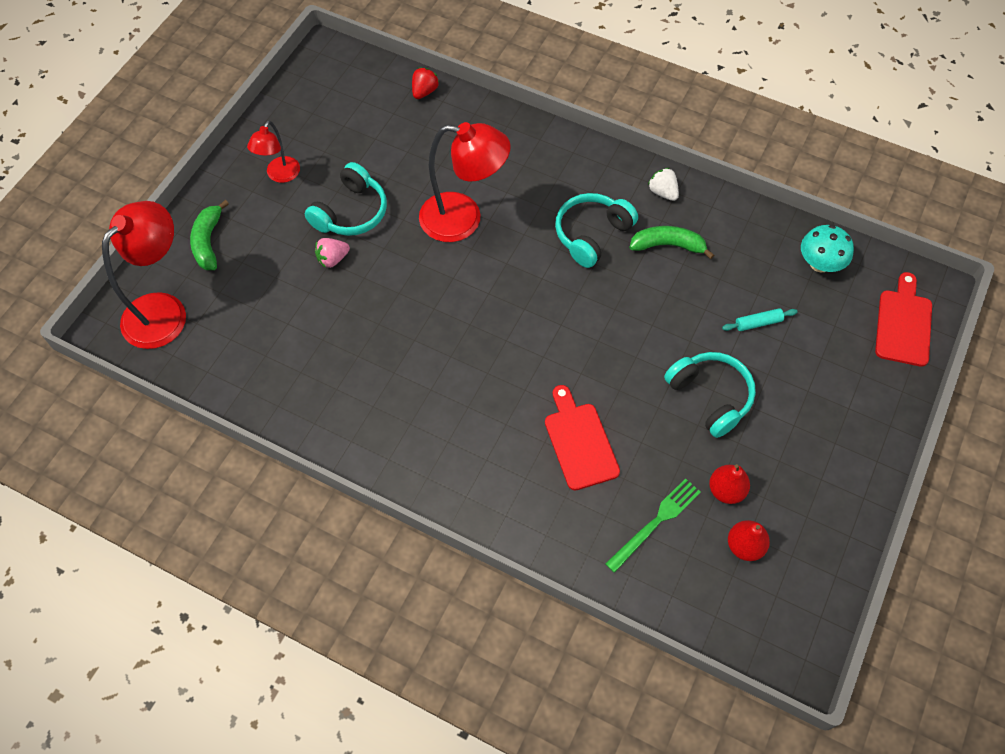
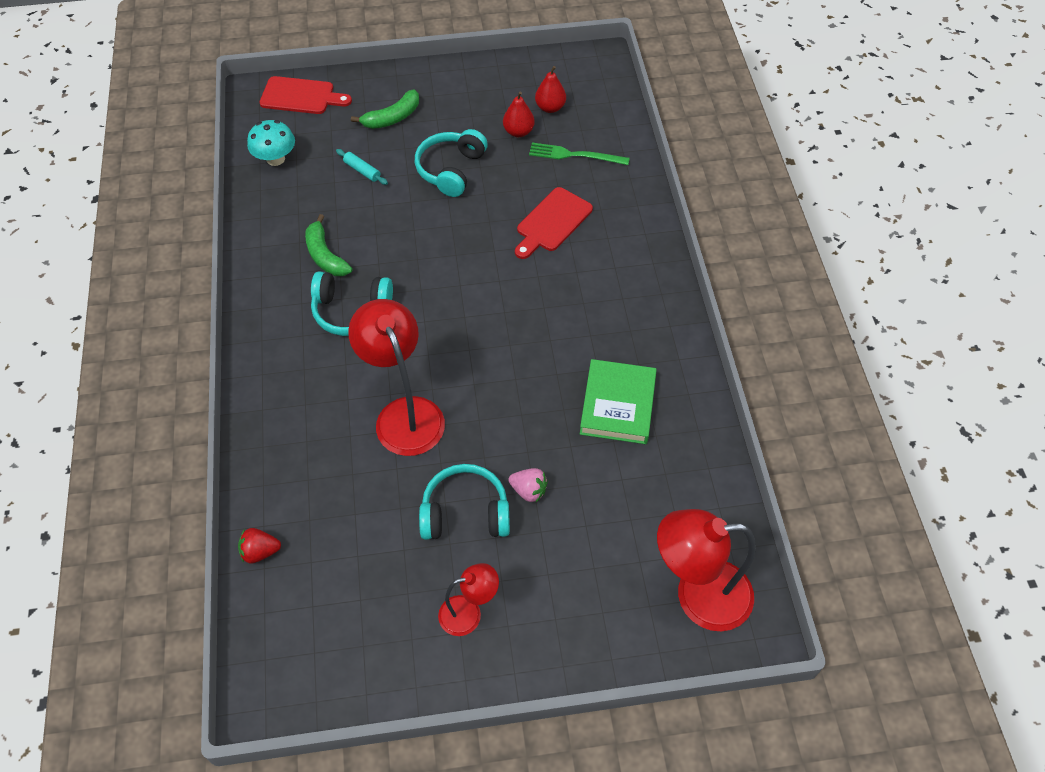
camera: 125 degrees left, 5 degrees down
green banana [190,200,229,270] -> green banana moved to [351,89,419,129]
white strawberry [648,168,679,201] -> none
red cutting board [875,272,932,367] -> red cutting board turned 150 degrees counterclockwise [259,76,352,114]
none -> green book [580,359,657,444]

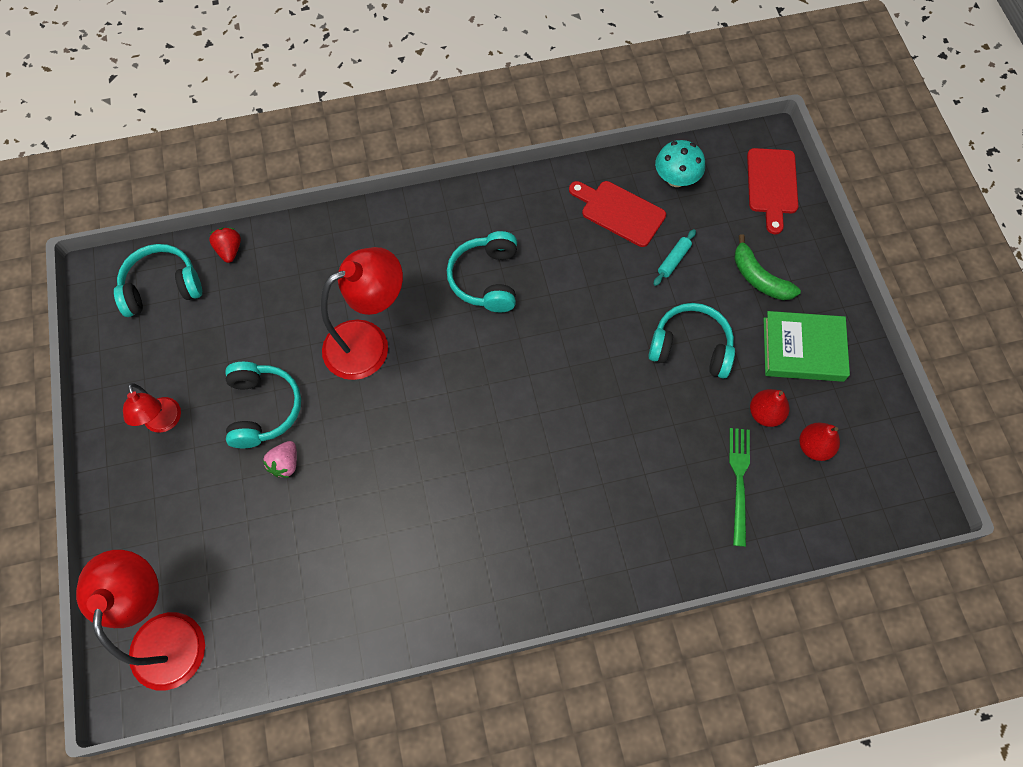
camera: 85 degrees right, 10 degrees up
green banana [305,214,353,276] -> none
red cutting board [515,187,593,259] -> red cutting board moved to [569,181,666,247]
green book [580,359,657,444] -> green book moved to [763,311,850,382]
none -> turquoise headphones [114,244,202,317]

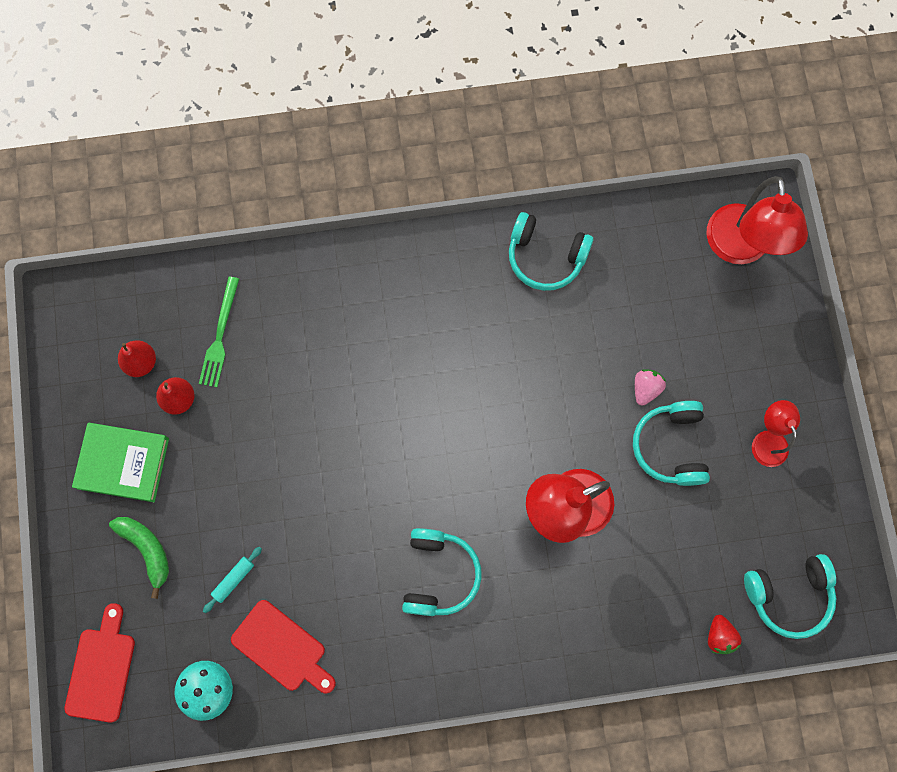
camera: 175 degrees left, 10 degrees up
turquoise headphones [648,303,735,379] -> turquoise headphones moved to [509,212,593,291]

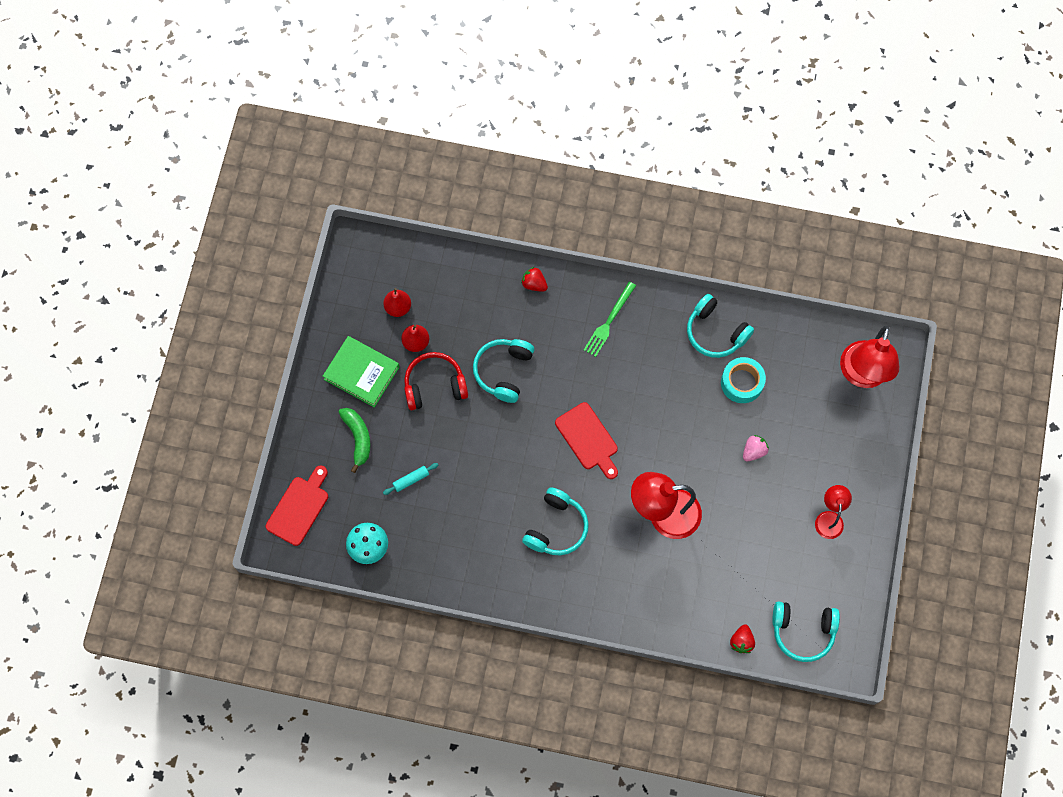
camera: 20 degrees right, 5 degrees down
green fork [199,277,239,387] -> green fork moved to [584,281,636,357]
red cutting board [231,600,336,693] -> red cutting board moved to [555,402,618,479]
turquoise headphones [633,401,710,486] -> turquoise headphones moved to [473,339,534,403]
none -> red headphones [404,352,468,410]
none -> red strawberry [521,267,548,292]
none -> turquoise tape [721,357,766,403]

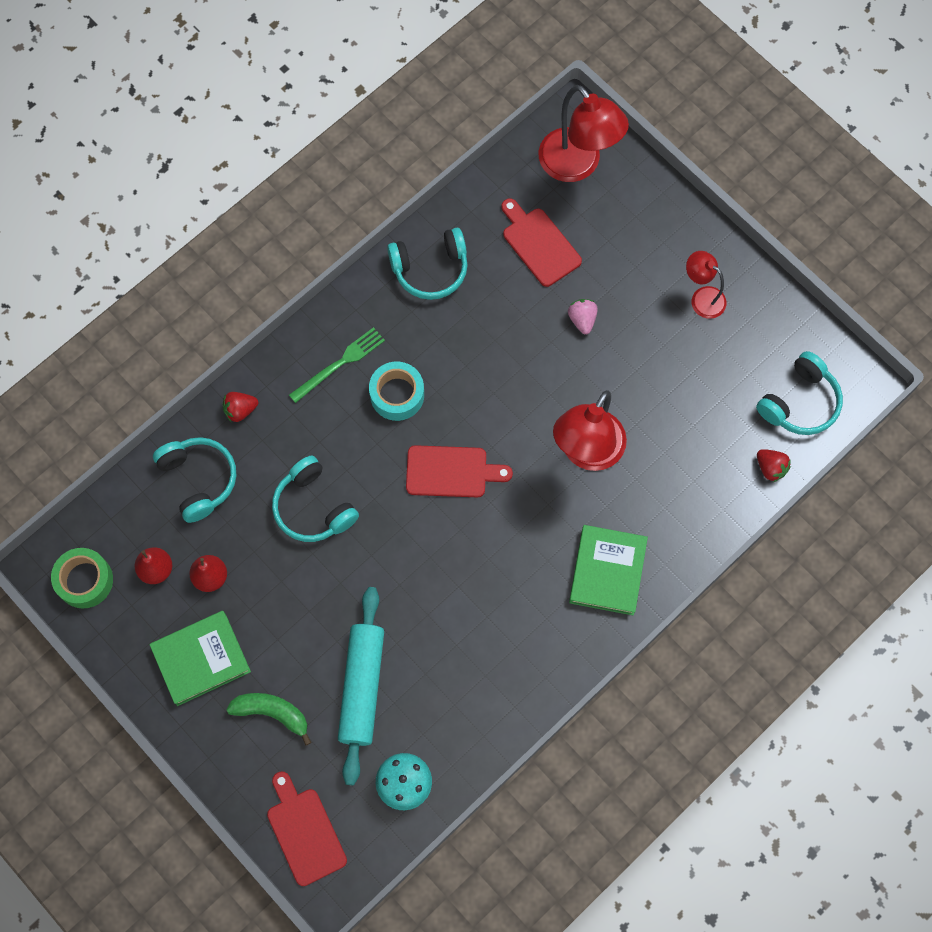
camera: 55 degrees left, 0 degrees up
turquoise rolling pin [383,463,438,495] -> turquoise rolling pin [338,587,384,785], size x2.40
red headphones [404,352,468,410] -> none
turquoise headphones [522,487,589,555] -> turquoise headphones moved to [153,437,236,523]
green fork [584,281,636,357] -> green fork turned 105 degrees counterclockwise [289,327,385,403]
turquoise tape [721,357,766,403] -> turquoise tape moved to [369,362,424,421]
none -> green tape [51,548,113,608]
none -> red cutting board [502,198,582,287]
none -> green book [569,525,648,615]

